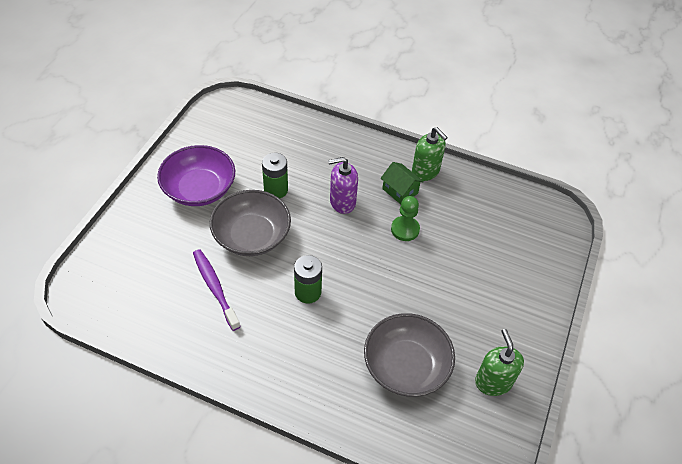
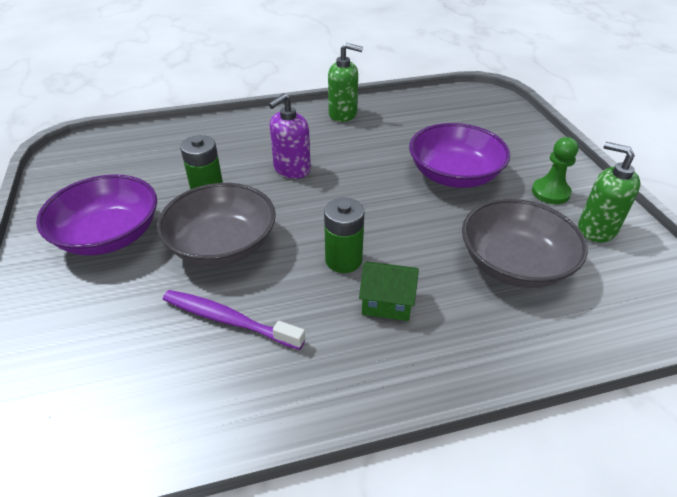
camera: 35 degrees left, 10 degrees down
green house [381,162,424,204] -> green house moved to [359,262,419,321]
green pawn [391,196,420,241] -> green pawn moved to [532,137,579,204]
none -> purple bowl [409,123,510,188]

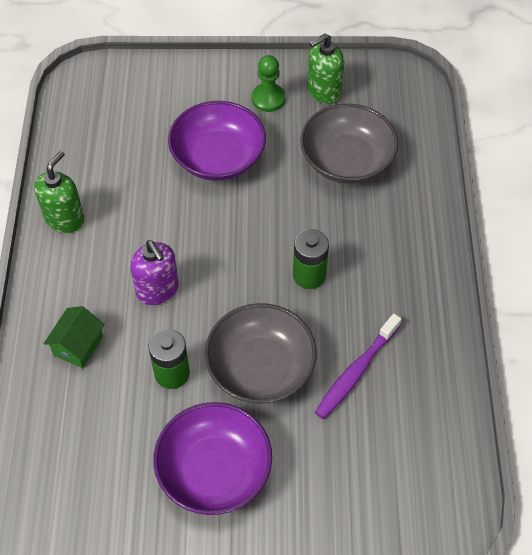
camera: 75 degrees left, 15 degrees up
green house [359,262,419,321] -> green house moved to [44,306,105,368]

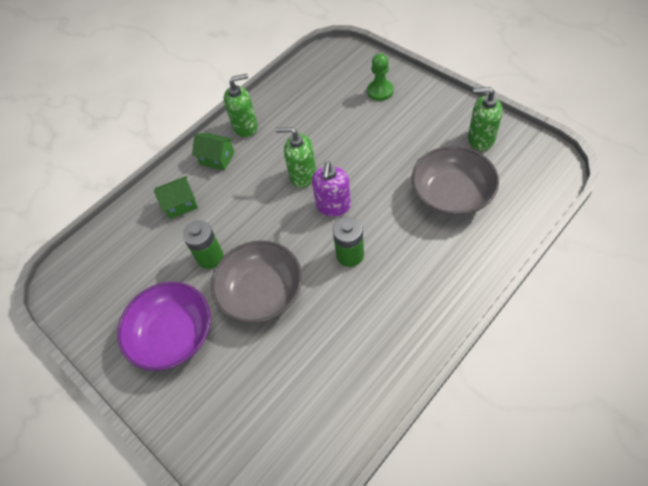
camera: 50 degrees right, 0 degrees up
purple soap dispenser [130,240,179,305] -> purple soap dispenser moved to [312,161,351,216]
purple bowl [168,101,266,180] -> none
green pawn [252,55,285,112] -> green pawn moved to [367,53,393,101]
purple toothbrush [315,314,401,419] -> none
none -> green house [192,133,235,170]
none -> green soap dispenser [276,127,316,188]

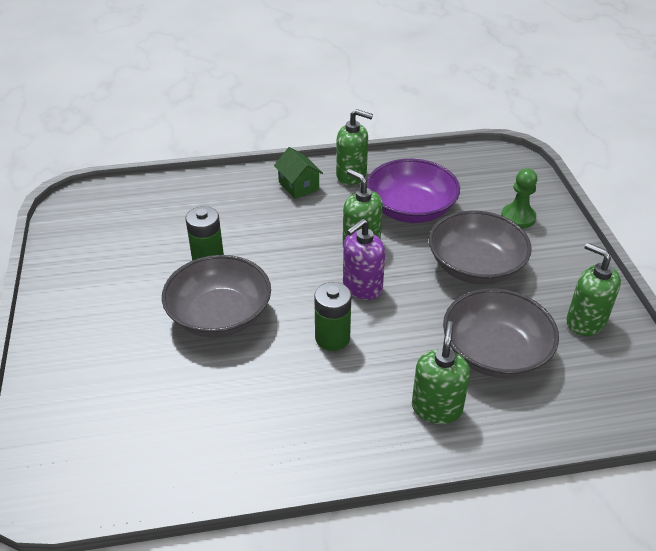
camera: 30 degrees right, 15 degrees down
purple bowl [117,282,211,371] -> purple bowl moved to [367,159,460,223]
green house [154,176,198,219] -> none
none -> green soap dispenser [412,321,470,424]
none -> grey bowl [429,210,532,284]

